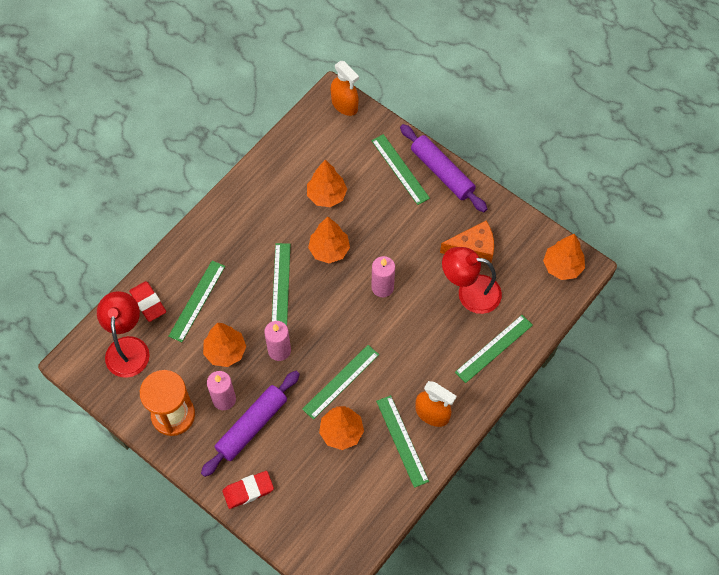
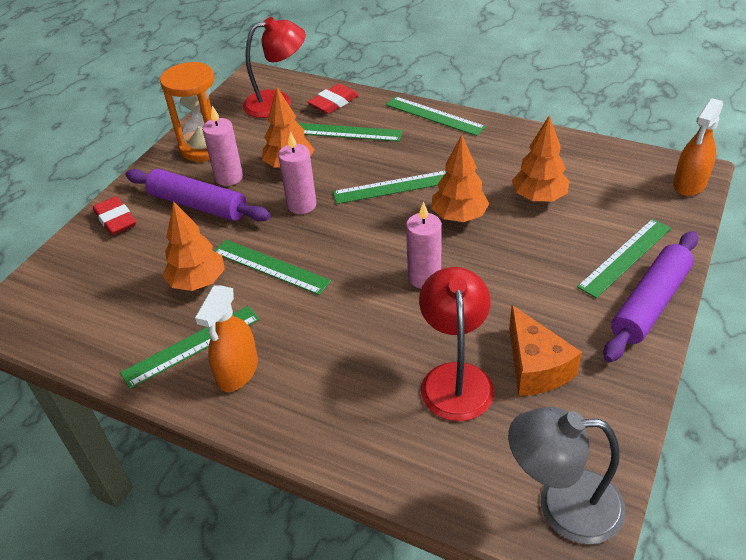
camera: 80 degrees right, 20 degrees down
green ruler [455,315,533,383] -> green ruler moved to [386,96,486,136]
orange tree [543,234,585,280] -> grey lamp [508,407,626,544]

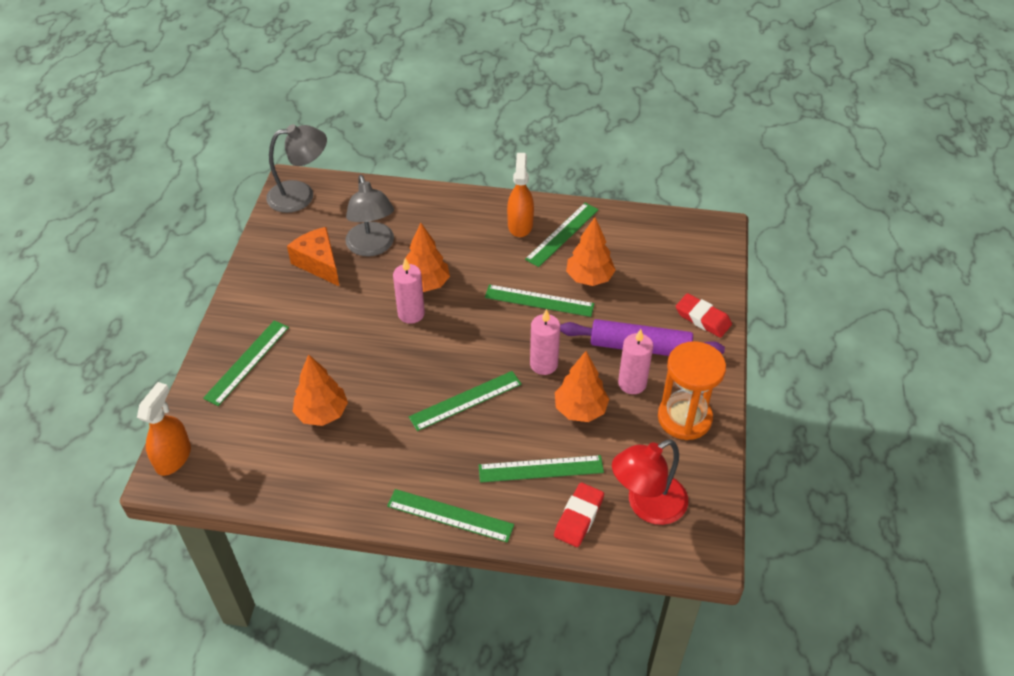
camera: 160 degrees right, 5 degrees up
red lamp [419,267,494,421] -> grey lamp [345,175,394,256]
orange tree [431,135,489,222] -> orange tree moved to [405,223,450,292]
purple rolling pin [603,231,698,362] -> none

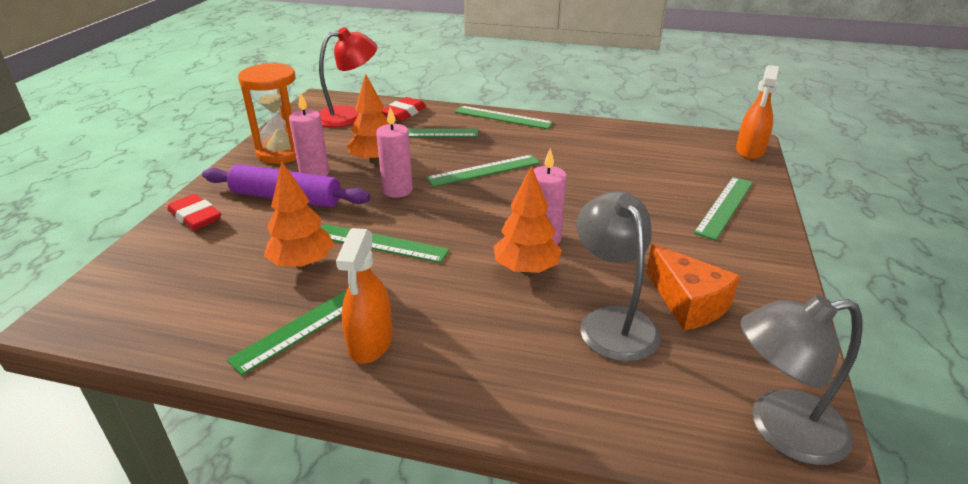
camera: 175 degrees left, 15 degrees down
orange tree [293,354,348,426] -> none

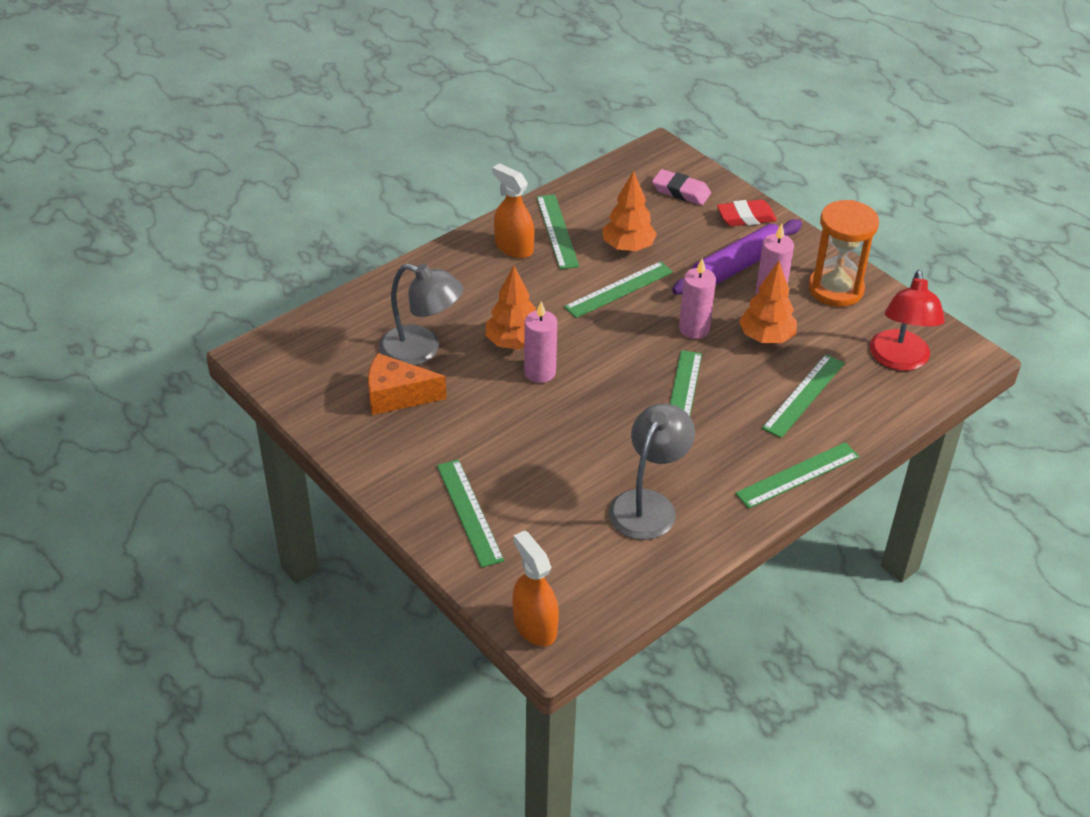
camera: 125 degrees right, 10 degrees up
red eraser [382,97,427,121] -> none
grey lamp [741,295,863,465] -> grey lamp moved to [609,403,695,540]
none -> pink eraser [652,169,711,205]

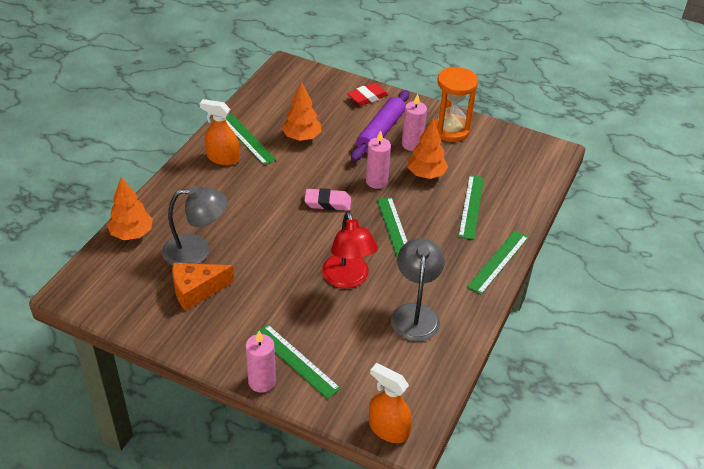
camera: 25 degrees left, 0 degrees up
orange tree [485,266,536,350] -> orange tree moved to [107,177,153,240]
pink candle [524,301,557,383] -> pink candle moved to [245,331,276,393]
green ruler [564,261,673,318] -> none
pink eraser [652,169,711,205] -> pink eraser moved to [304,188,351,211]
red lamp [870,270,945,371] -> red lamp moved to [322,212,378,289]

